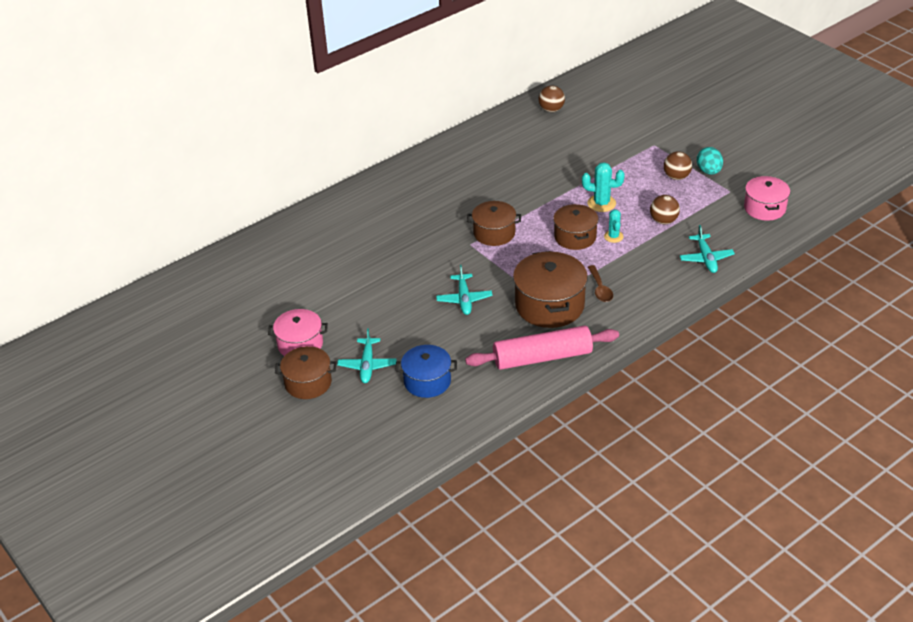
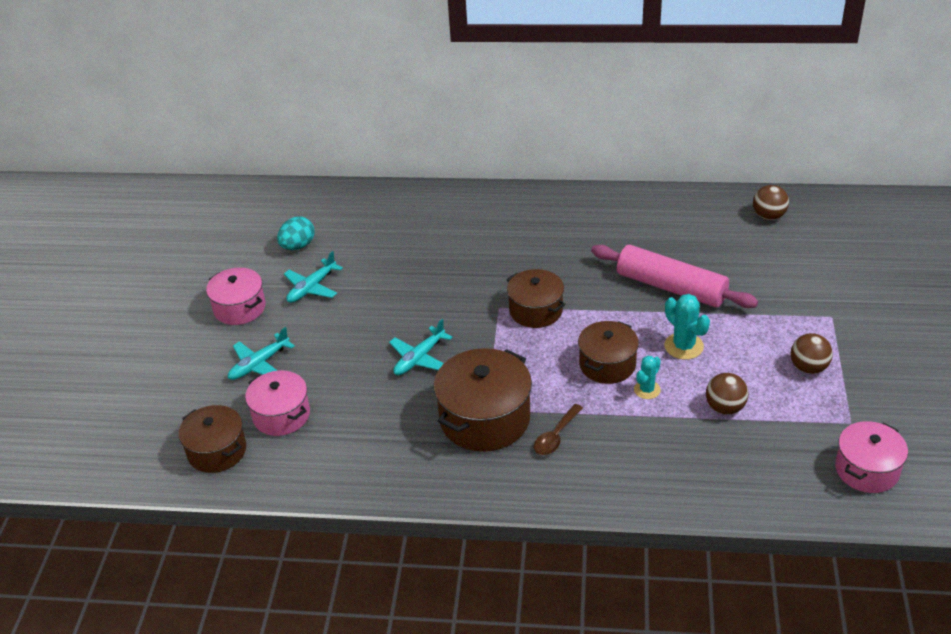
camera: 45 degrees right, 0 degrees up
brown pot [275,346,337,399] -> brown pot moved to [179,405,246,473]
blue pot [396,345,457,398] -> pink pot [245,371,310,436]
pink rolling pin [465,326,619,370] -> pink rolling pin moved to [591,245,758,308]
turquoise plane [679,225,735,273] -> turquoise plane moved to [284,251,343,303]
turquoise egg [697,147,723,175] -> turquoise egg moved to [277,216,315,250]

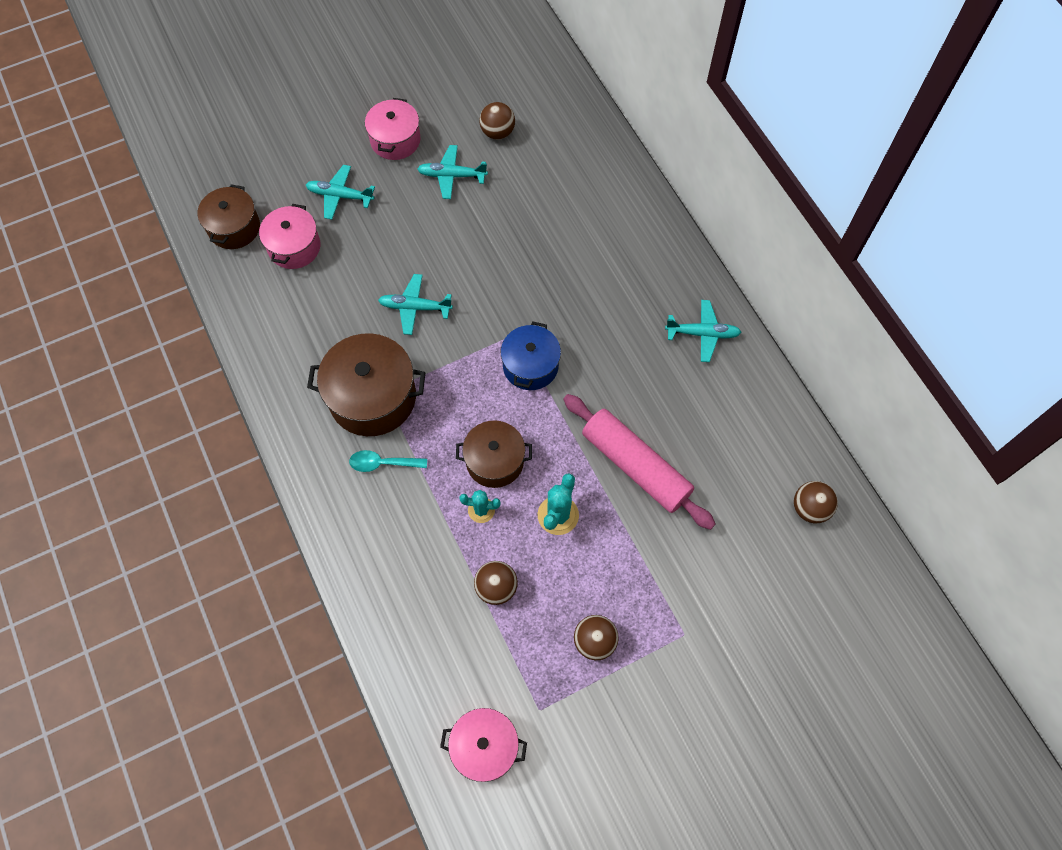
camera: 55 degrees right, 25 degrees up
turquoise egg [277,216,315,250] -> brown ball [479,102,515,139]
brown pot [506,269,566,328] -> blue pot [501,322,561,390]
brown spoon [534,404,583,455] -> turquoise spoon [349,450,427,472]
pink rolling pin [591,245,758,308] -> pink rolling pin turned 45 degrees counterclockwise [563,394,715,530]
none -> turquoise plane [665,300,741,362]

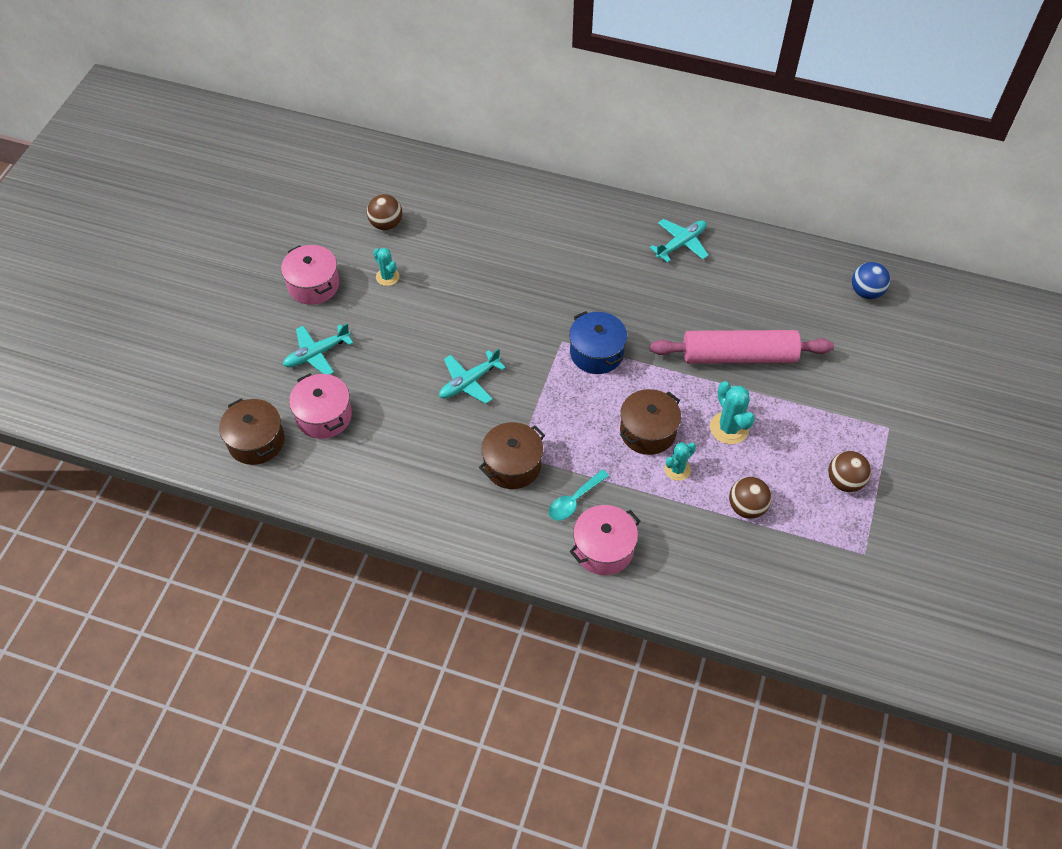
camera: 45 degrees left, 10 degrees down
brown pot [307,333,425,436] -> brown pot [479,422,545,489], size x0.65
turquoise plane [417,145,488,199] -> turquoise cactus [373,248,399,286]
pink pot [440,708,527,782] -> pink pot moved to [569,505,640,575]
brown ball [794,481,838,523] -> blue ball [852,262,890,299]

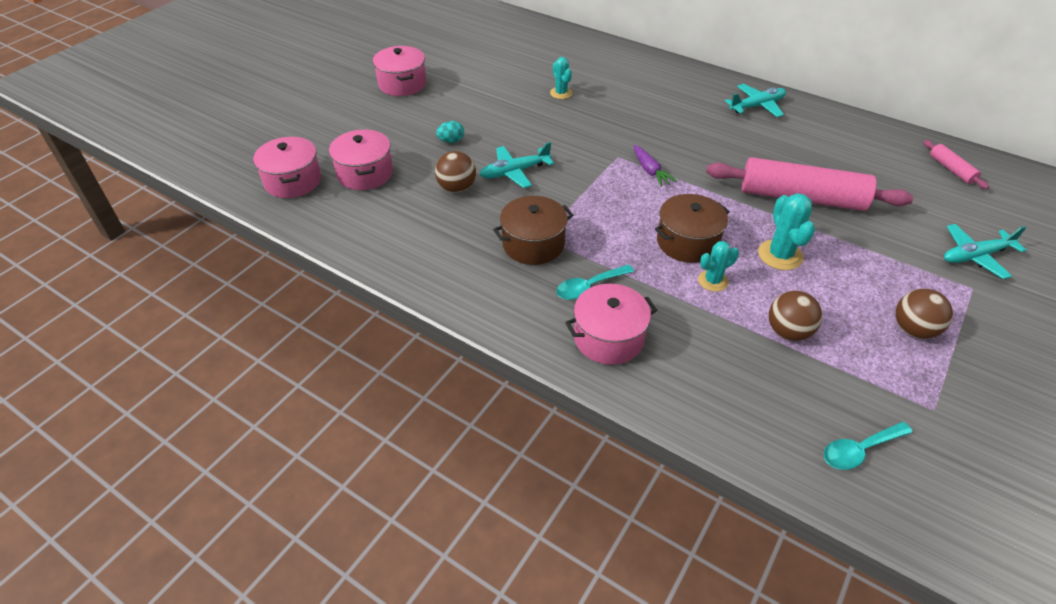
camera: 15 degrees right, 10 degrees down
brown pot [219,398,284,465] -> pink pot [253,137,321,198]
turquoise plane [283,323,353,375] -> turquoise plane moved to [944,224,1027,279]
brown ball [367,194,402,230] -> brown ball moved to [435,151,476,193]
turquoise cactus [373,248,399,286] -> turquoise cactus moved to [550,57,572,99]
blue pot [569,311,627,374] -> purple carrot [634,145,677,187]
blue ball [852,262,890,299] -> pink rolling pin [923,140,989,189]
none -> turquoise egg [436,121,464,143]
none -> turquoise spoon [824,422,913,470]

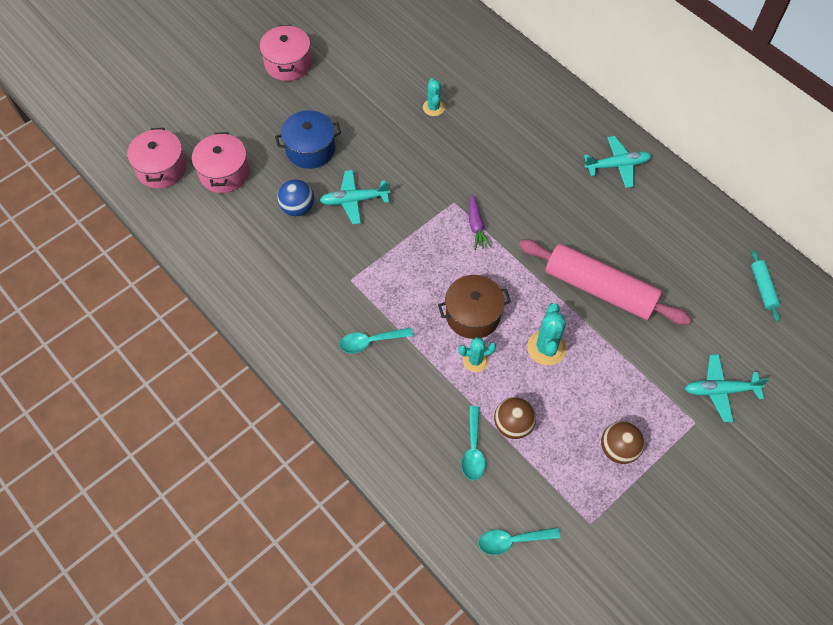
camera: 15 degrees right, 15 degrees up
brown ball [435,151,476,193] -> blue ball [277,179,314,216]
turquoise egg [436,121,464,143] -> blue pot [275,110,341,169]
brown pot [493,196,573,265] -> none
pink pot [565,284,657,365] -> none
pink rolling pin [923,140,989,189] -> turquoise rolling pin [751,250,780,322]
none -> turquoise spoon [461,406,485,480]

